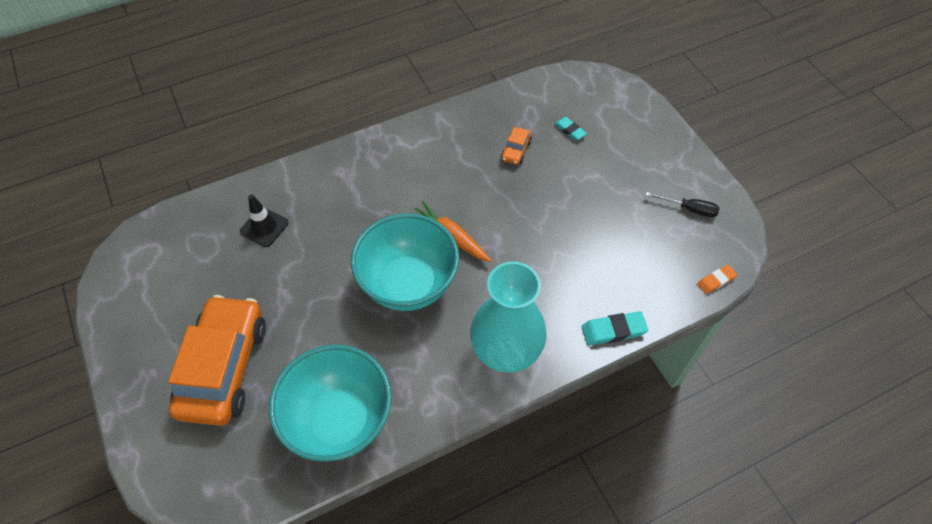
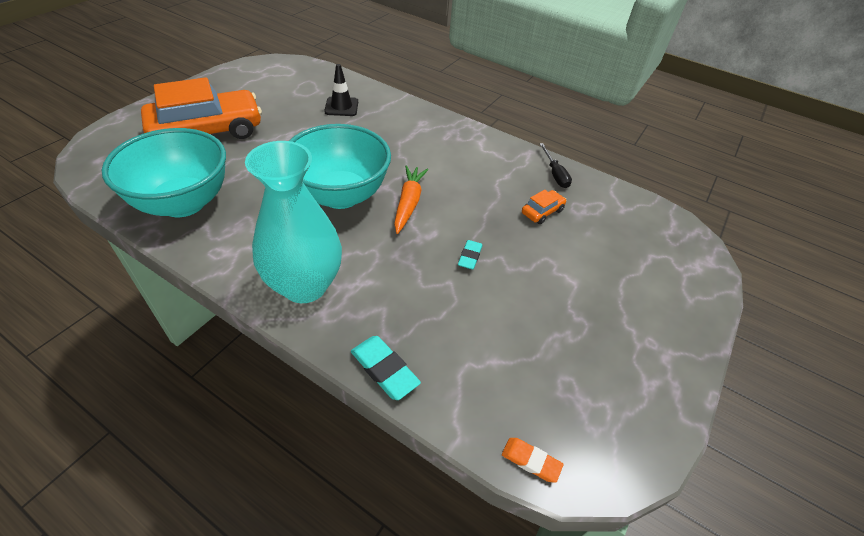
camera: 55 degrees right, 10 degrees down
orange car [501,127,532,165] -> orange car turned 150 degrees clockwise [522,190,566,224]
turquoise eraser [555,117,587,141] -> turquoise eraser moved to [458,240,483,270]
black screwdriver [646,192,719,217] -> black screwdriver moved to [539,143,572,188]

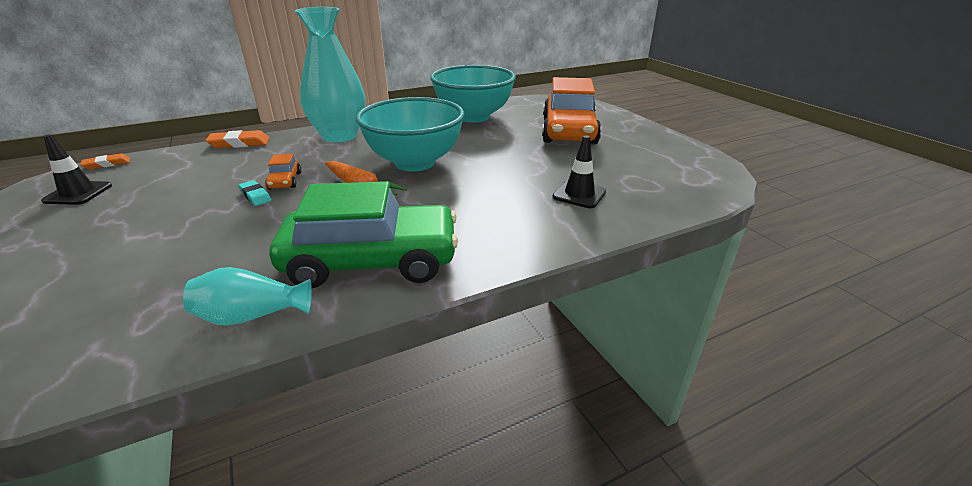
camera: 125 degrees right, 15 degrees down
turquoise eraser [351,336,421,400] -> orange eraser [205,130,269,148]
orange car [522,190,566,224] -> orange car moved to [265,154,301,190]
black screwdriver [539,143,572,188] -> turquoise vase [183,267,312,326]
none -> black traffic cone [41,134,112,205]
none -> green car [269,181,458,288]

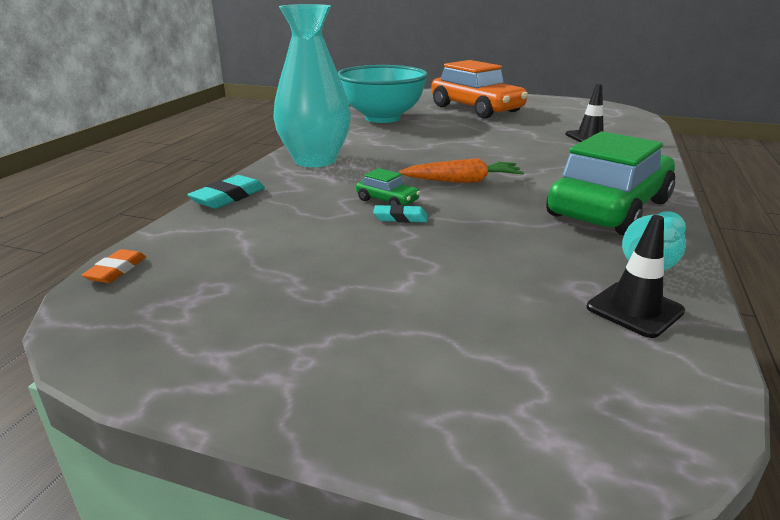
camera: 45 degrees left, 5 degrees down
black traffic cone [41,134,112,205] -> black traffic cone moved to [587,215,685,338]
orange eraser [205,130,269,148] -> turquoise eraser [187,175,265,209]
orange car [265,154,301,190] -> green car [356,168,420,206]
turquoise bowl [356,97,464,172] -> none

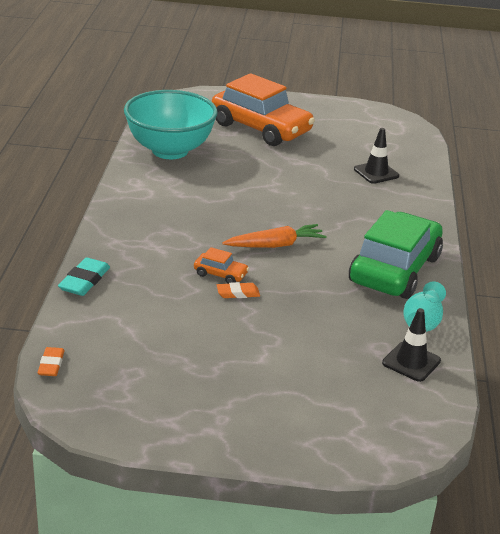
camera: 15 degrees left, 5 degrees up
turquoise vase [273,4,351,167] -> none
green car [356,168,420,206] -> orange car [194,247,249,284]
turquoise eraser [373,205,428,223] -> orange eraser [217,282,260,298]

